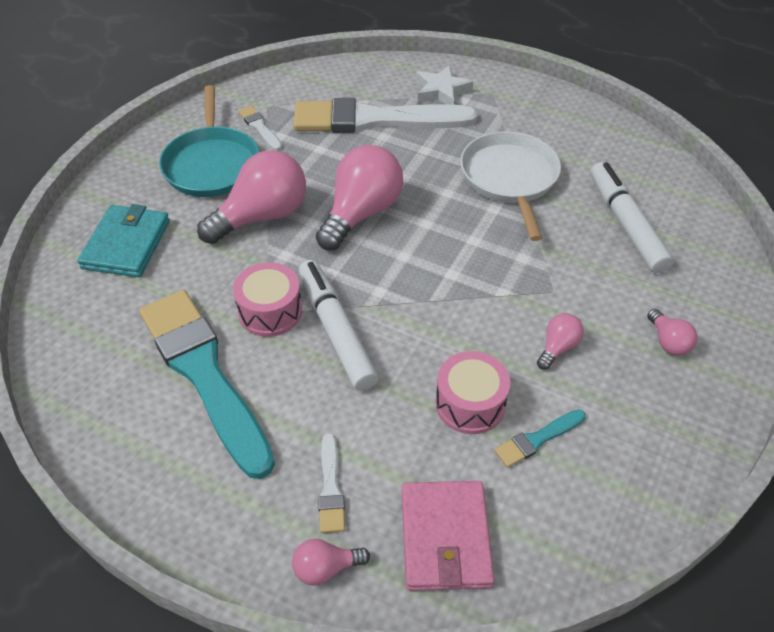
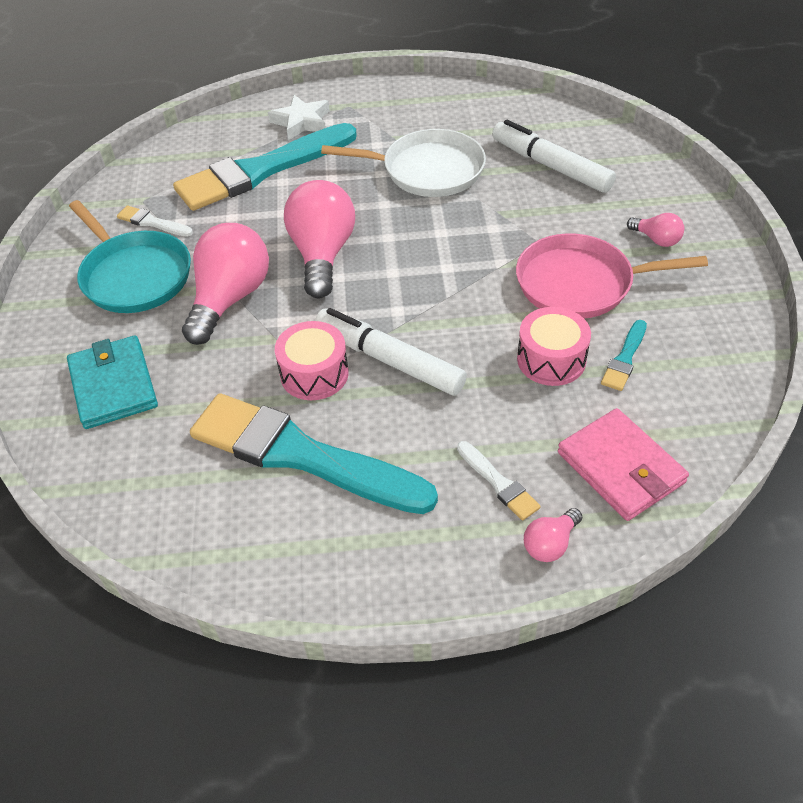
camera: 30 degrees left, 0 degrees up
white brush [293,98,478,133] -> turquoise brush [173,123,357,211]
white pan [460,132,561,241] -> white pan turned 135 degrees clockwise [321,129,486,197]
pink light bulb [537,313,584,370] -> pink pan [516,233,708,318]

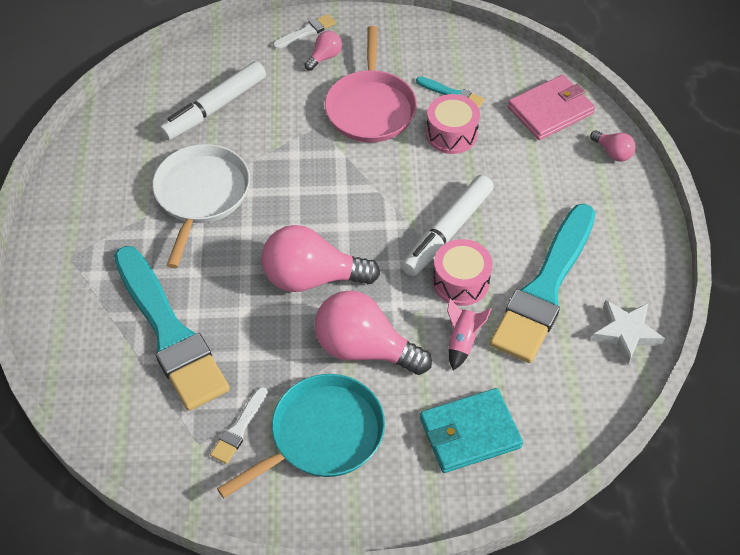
camera: 90 degrees left, 5 degrees up
white star [268,95,330,140] -> white star moved to [591,300,665,364]
white brush [457,441,541,521] -> white brush moved to [273,14,336,49]
none -> pink rocket [447,298,491,370]

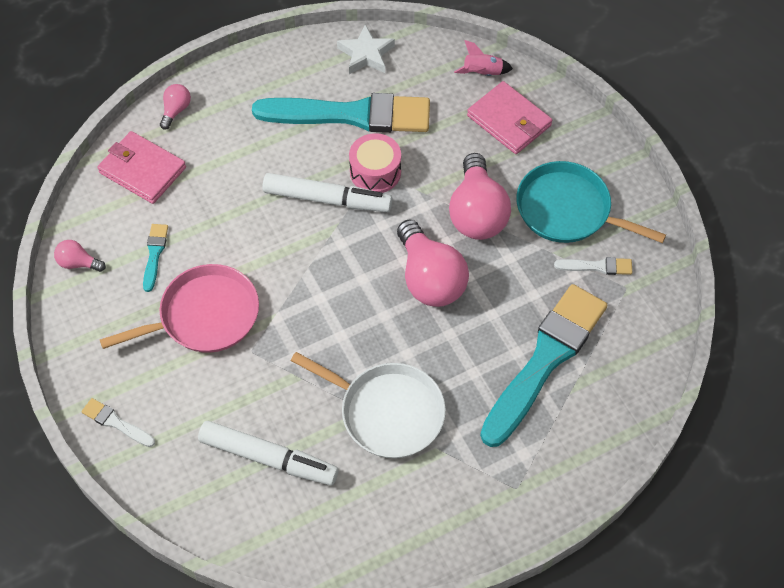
camera: 115 degrees left, 5 degrees up
white pan [152,144,250,268] -> white pan turned 135 degrees counterclockwise [291,352,446,458]
pink light bulb [304,31,342,71] -> pink light bulb moved to [54,240,106,272]
turquoise wallet [420,388,523,473] -> pink wallet [467,81,552,154]
pink drum [426,94,480,154] -> none
pink rocket [447,298,491,370] -> pink rocket moved to [454,40,513,76]

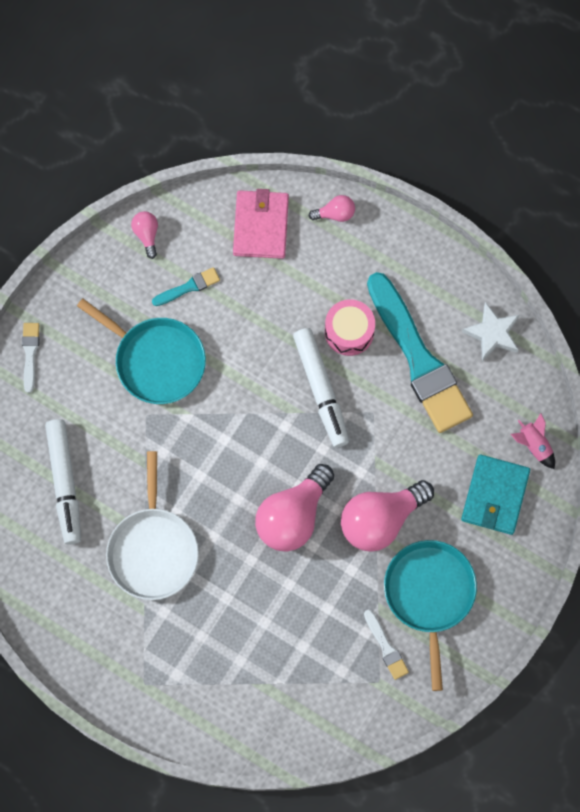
camera: 60 degrees right, 15 degrees up
pink pan [100,264,259,353] -> turquoise pan [77,298,206,404]
pink drum [349,133,401,193] -> pink drum moved to [325,299,375,356]
pink wallet [467,81,552,154] -> turquoise wallet [461,455,530,535]
turquoise brush [480,284,607,447] -> none

